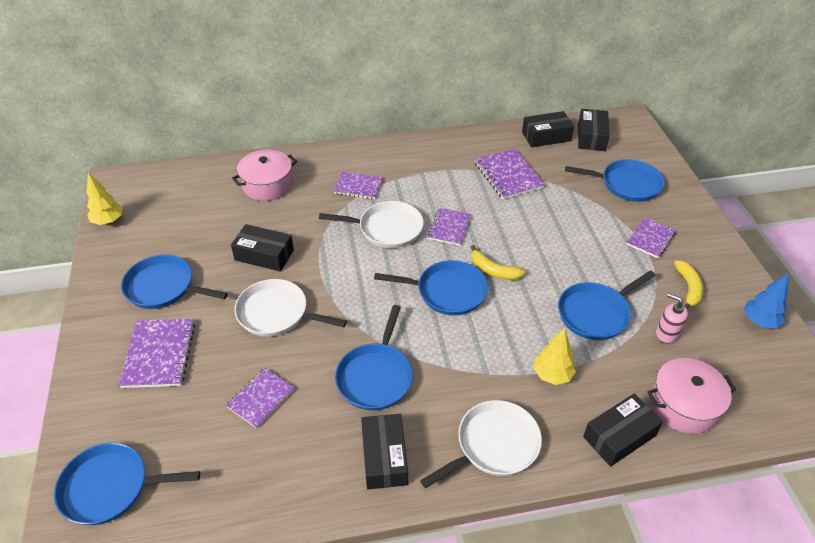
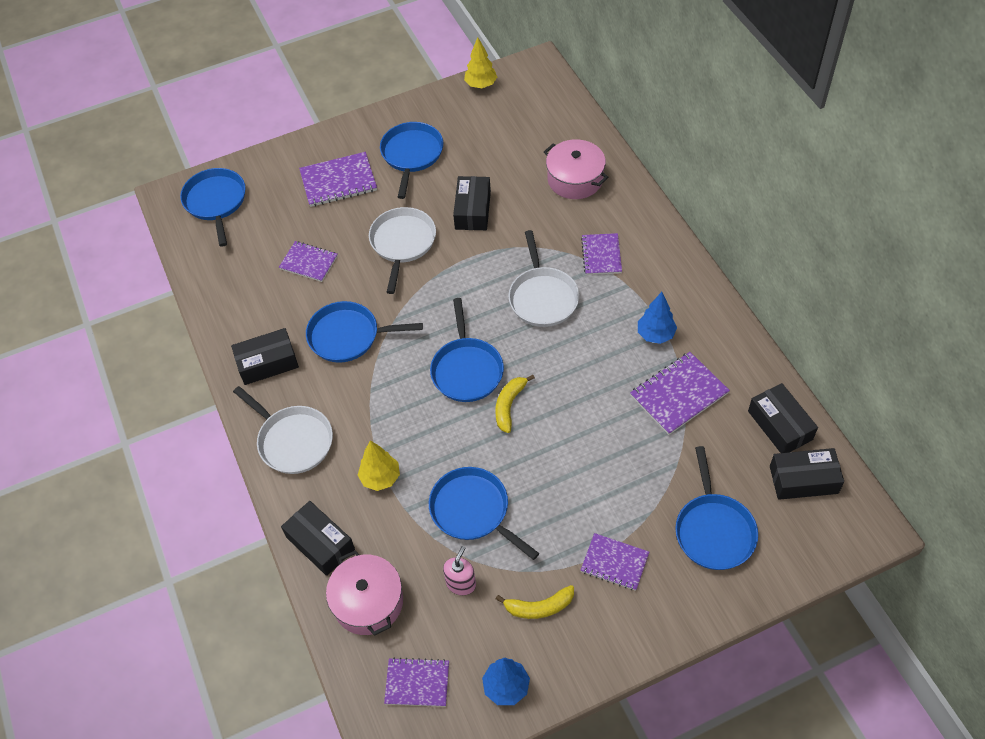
camera: 80 degrees right, 10 degrees up
purple notebook [428,208,471,246] -> purple notebook moved to [384,658,449,707]
none -> blue tree [638,292,677,344]

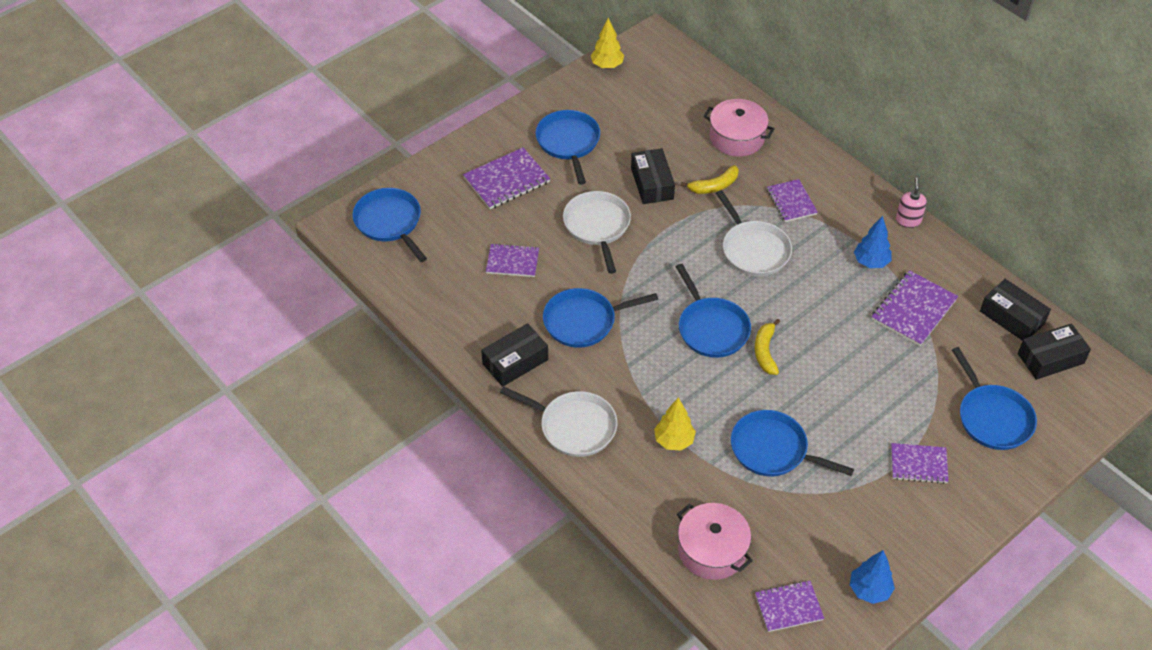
camera: 20 degrees left, 5 degrees down
black box [281,501,355,576] -> none
pink soap dispenser [443,546,476,595] -> pink soap dispenser moved to [896,178,927,228]
yellow banana [496,585,574,619] -> yellow banana moved to [680,165,739,194]

